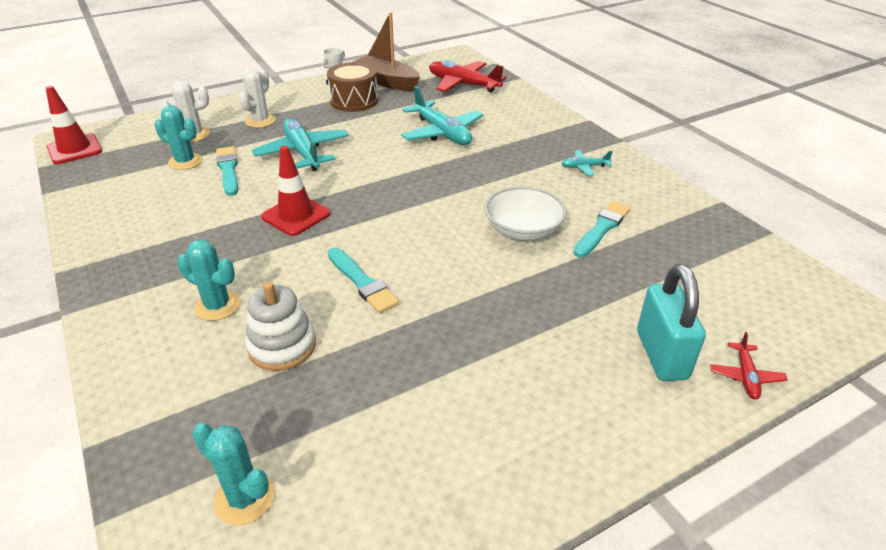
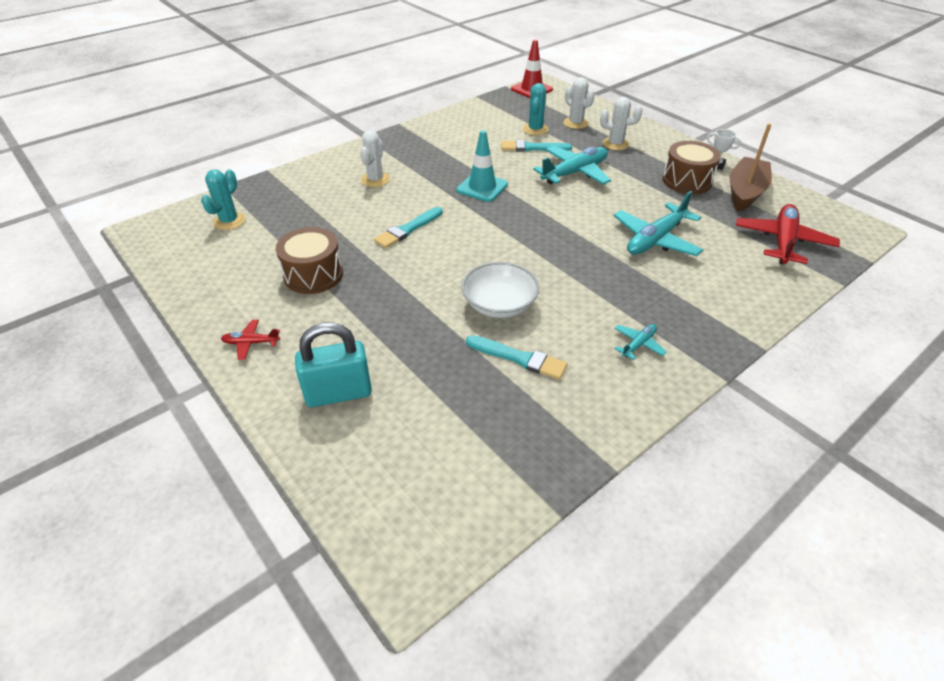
camera: 80 degrees right, 5 degrees up
turquoise cactus [177,240,240,321] -> white cactus [360,130,390,187]
turquoise brush [216,146,238,196] -> turquoise brush turned 150 degrees counterclockwise [501,140,572,152]
white stacking toy [245,282,316,371] -> none
red traffic cone [261,146,330,236] -> turquoise traffic cone [456,130,508,202]
turquoise plane [561,150,613,176] -> turquoise plane turned 60 degrees clockwise [614,324,667,360]
red plane [710,332,788,400] -> red plane moved to [221,320,280,360]
none -> brown drum [276,227,343,294]

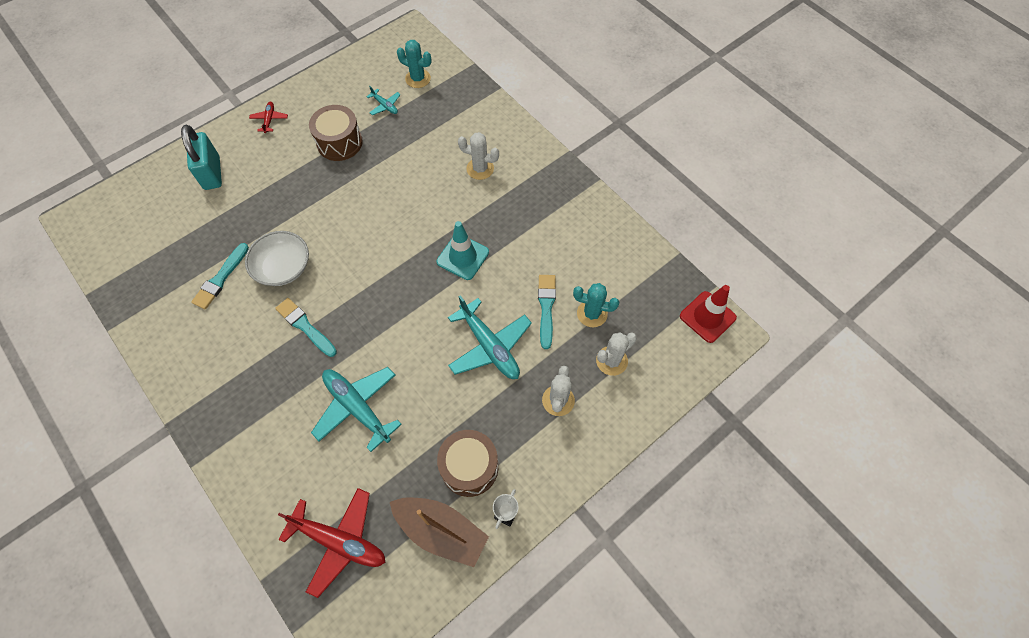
camera: 90 degrees right, 20 degrees up
turquoise brush [374,207,443,248] -> turquoise brush moved to [275,298,337,357]
turquoise plane [614,324,667,360] -> turquoise plane moved to [366,86,401,115]

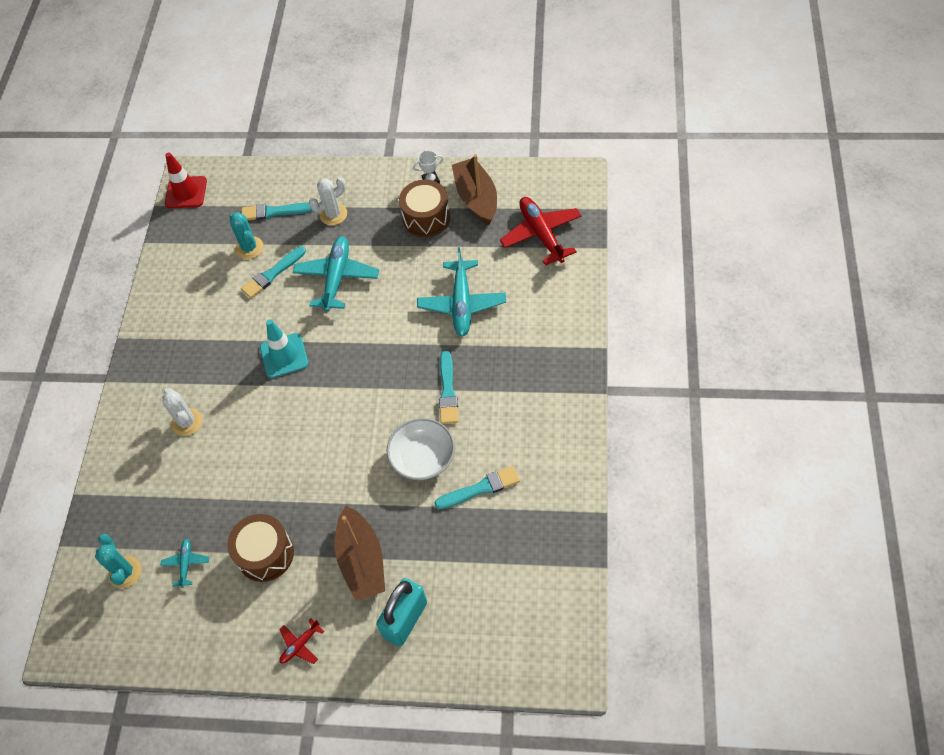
camera: 130 degrees left, 5 degrees down
white cactus [596,332,637,376] -> turquoise brush [241,203,313,220]
none -> brown boat [335,506,385,601]

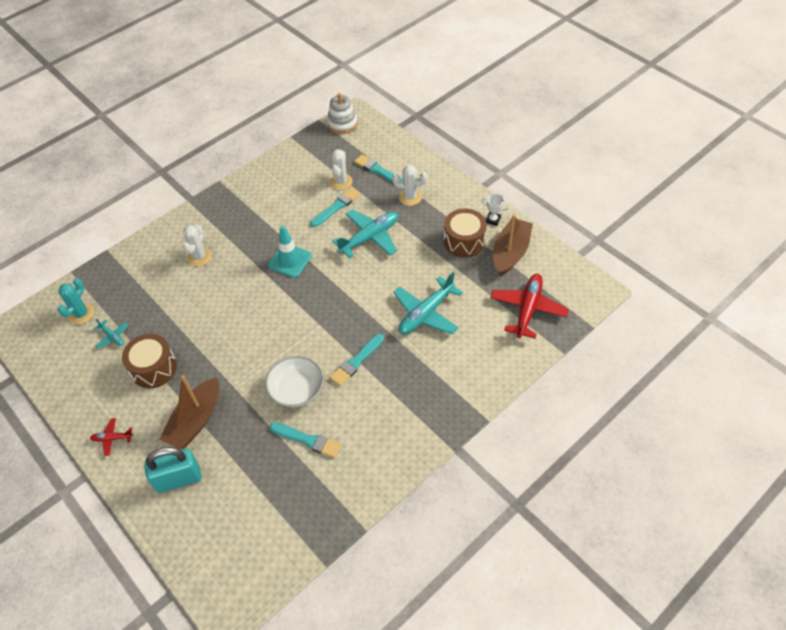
camera: 40 degrees right, 5 degrees down
turquoise plane [161,539,209,588] -> turquoise plane turned 90 degrees clockwise [94,319,128,349]
red traffic cone [165,152,207,208] -> white stacking toy [327,93,358,134]
turquoise cactus [229,212,263,259] -> white cactus [330,149,353,190]
turquoise brush [241,246,306,298] -> turquoise brush turned 135 degrees clockwise [310,188,360,227]

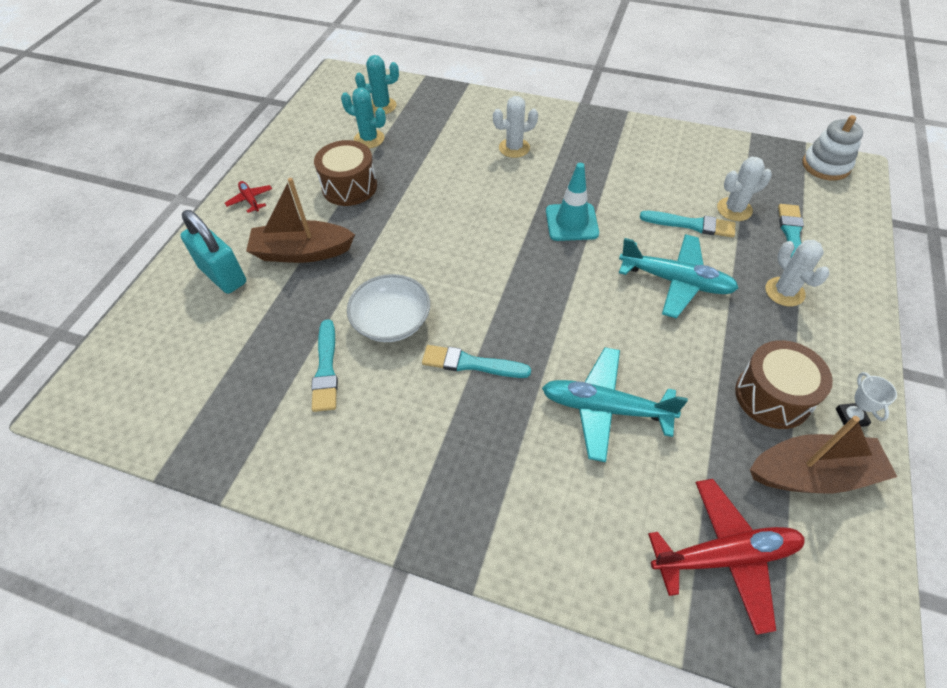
camera: 60 degrees right, 0 degrees up
turquoise plane [94,319,128,349] -> turquoise cactus [341,88,386,148]

